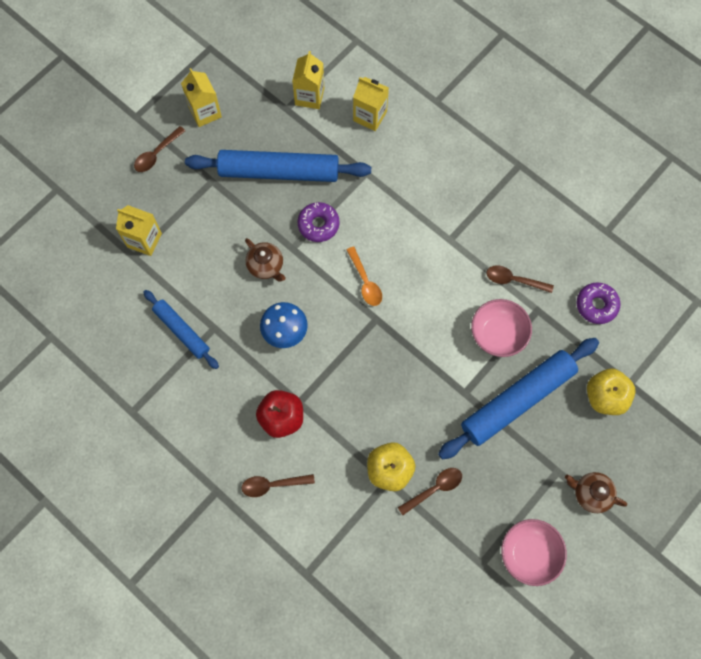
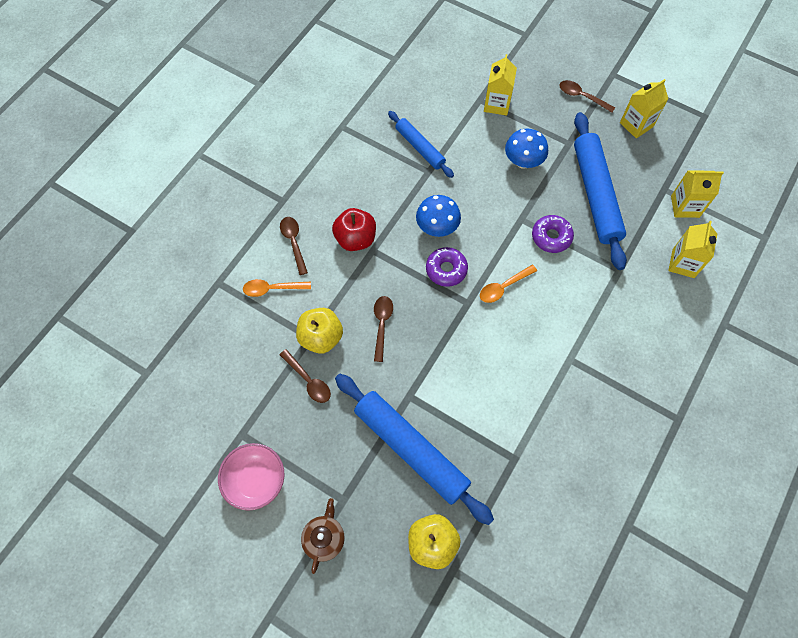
camera: 80 degrees right, 5 degrees down
blue rolling pin [143,290,219,369] -> blue rolling pin turned 75 degrees counterclockwise [388,111,454,178]
brown teapot [245,238,286,281] -> none
pink bowl [471,299,532,357] -> none
brown spoon [487,265,554,293] -> brown spoon moved to [374,296,393,362]
purple donut [577,282,620,324] -> purple donut moved to [426,247,468,287]
none -> orange spoon [243,279,311,297]
none -> blue mushroom [505,128,548,169]

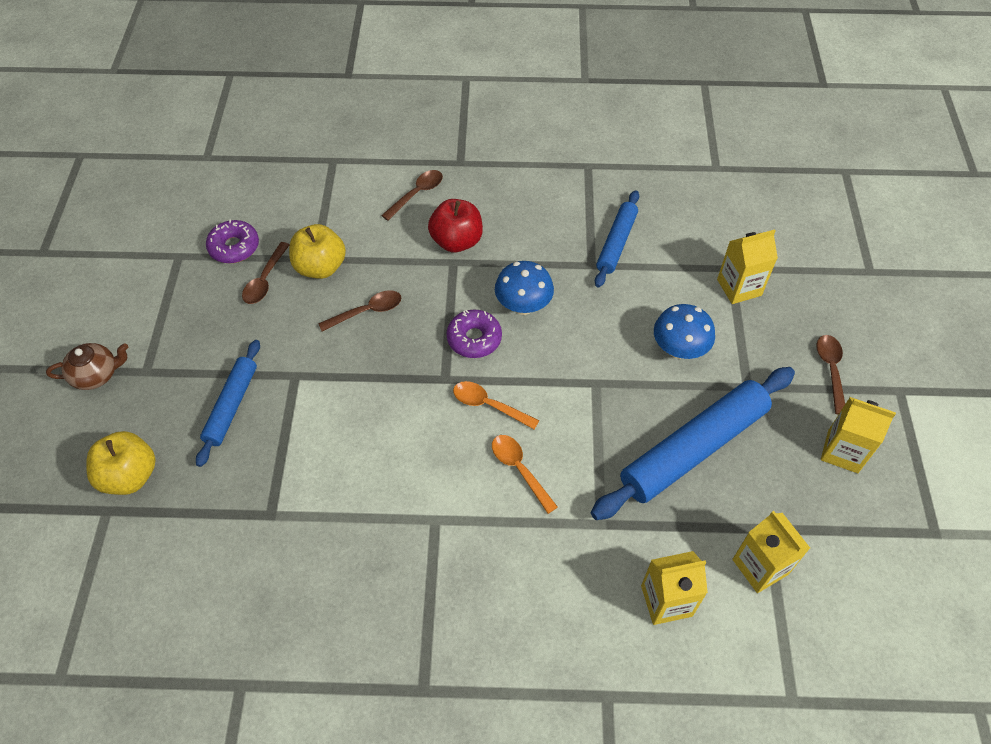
camera: 60 degrees right, 10 degrees down
pink bowl [218,443,284,511] -> none
orange spoon [243,279,311,297] -> orange spoon moved to [492,435,558,514]
blue rolling pin [335,374,494,525] -> blue rolling pin [196,340,260,467], size x0.57
purple donut [532,215,574,253] -> purple donut moved to [206,220,259,263]

